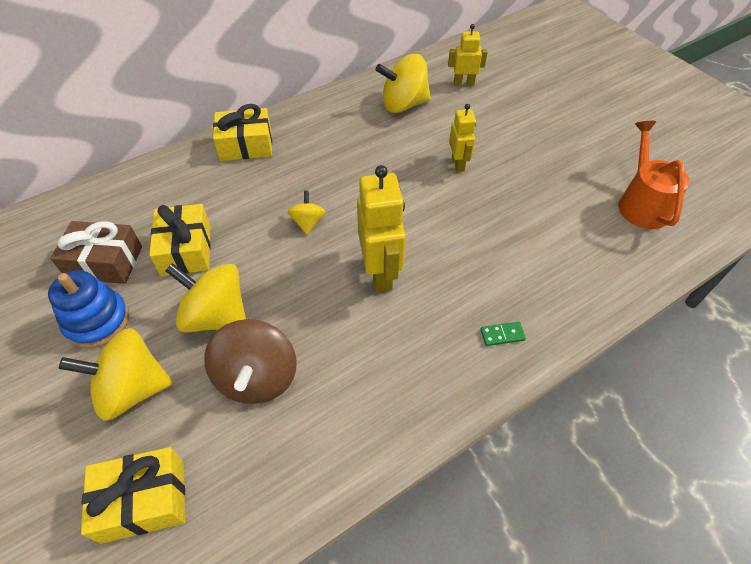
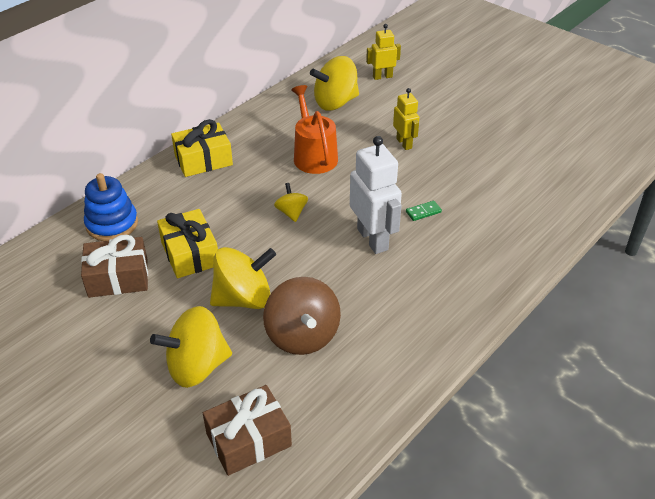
camera: 15 degrees left, 10 degrees down
blue stacking toy [48,270,129,348] -> blue stacking toy moved to [84,173,138,241]
yellow gift [81,447,185,544] -> brown gift [203,385,292,476]
yellow spinning top [165,263,246,333] -> yellow spinning top turned 150 degrees clockwise [210,247,276,309]
yellow robot [357,165,406,292] -> white robot [350,136,402,254]
green domino [480,322,526,346] -> green domino moved to [406,201,442,221]
orange watering can [618,121,689,229] -> orange watering can moved to [291,85,338,174]

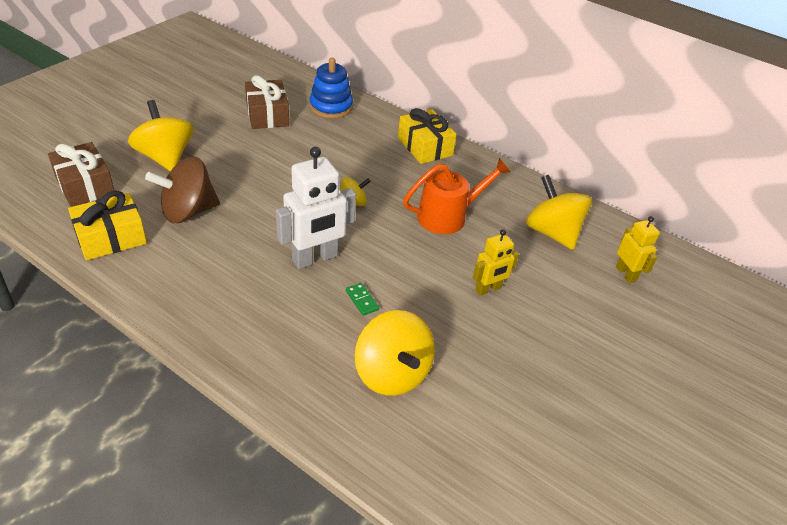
camera: 80 degrees right, 0 degrees up
yellow gift [157,209,218,278] -> yellow gift moved to [68,191,147,260]
yellow spinning top [210,247,276,309] -> yellow spinning top moved to [355,310,435,396]

